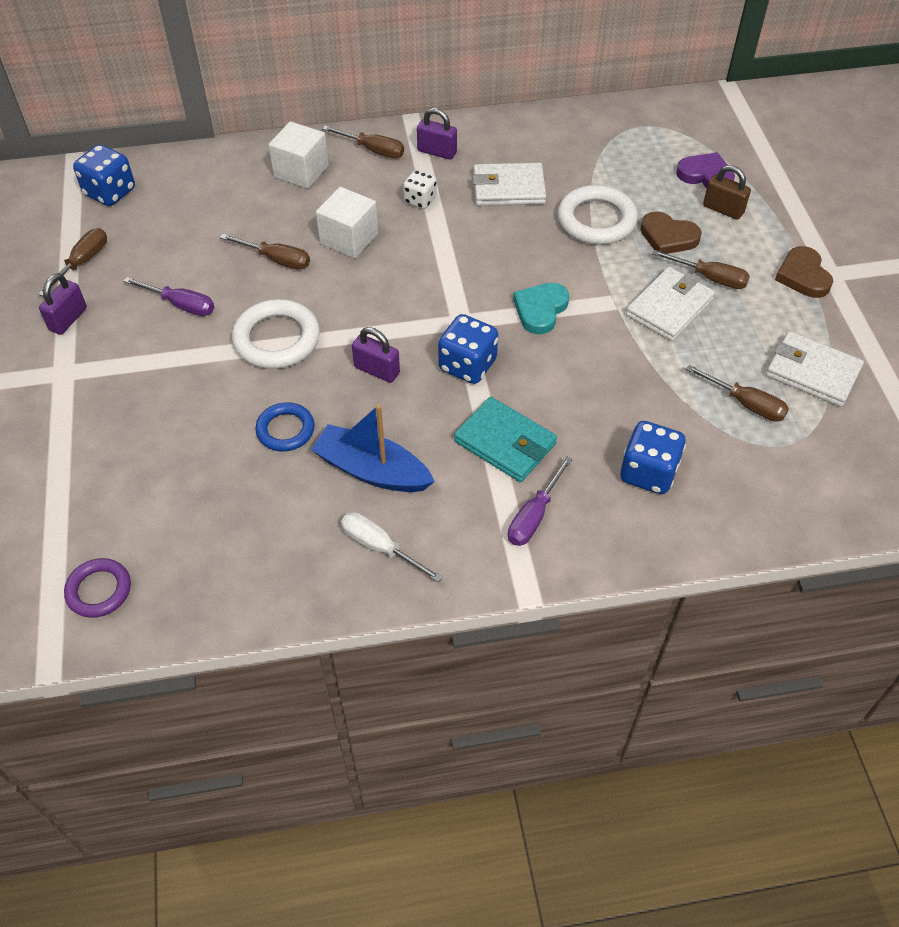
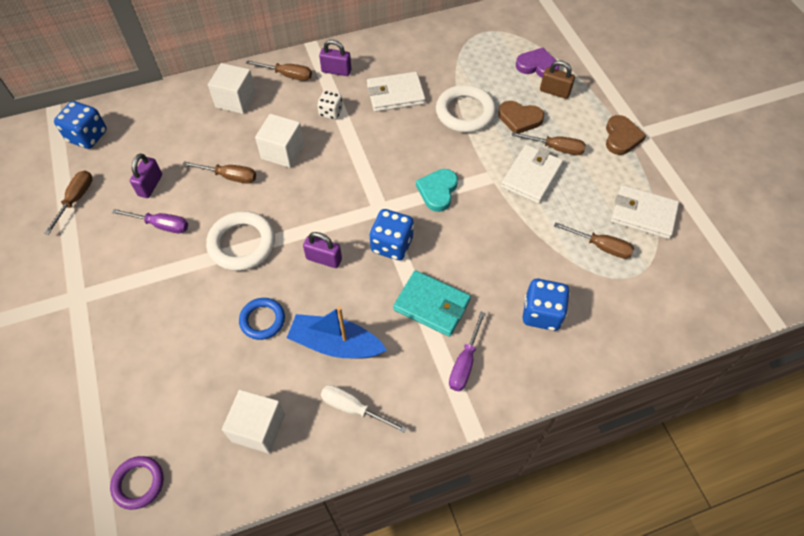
camera: 10 degrees left, 5 degrees up
purple padlock [39,273,87,335] -> purple padlock moved to [130,153,162,198]
brown heart [775,246,833,298] -> brown heart turned 150 degrees counterclockwise [606,115,646,155]
none -> white cube [222,390,285,453]

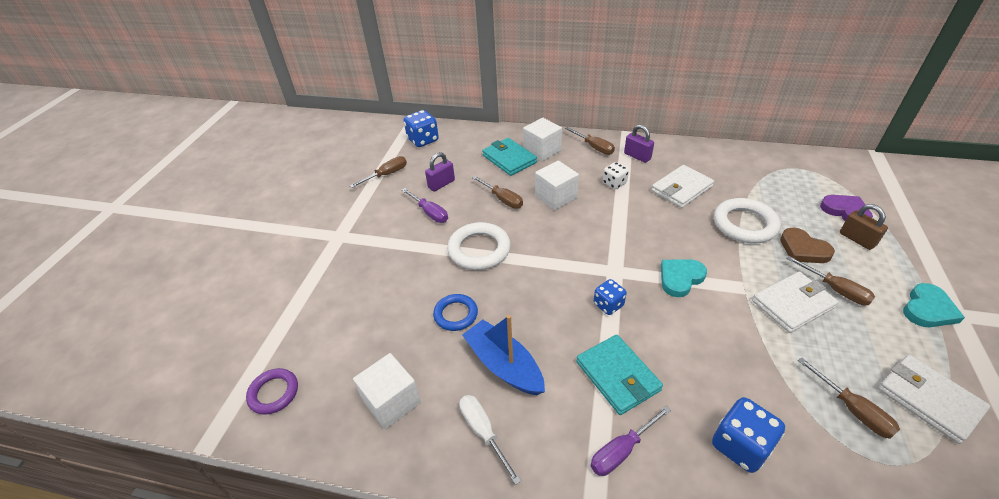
camera: 35 degrees right, 15 degrees down
purple padlock [303,232,342,268] -> none
white wallet [367,72,426,112] -> white wallet turned 60 degrees counterclockwise [651,165,714,208]
blue dice [369,209,414,260] -> blue dice [594,279,627,315], size x0.64
brown heart [606,115,646,155] -> turquoise heart [903,283,965,327]
none -> turquoise wallet [482,138,537,176]

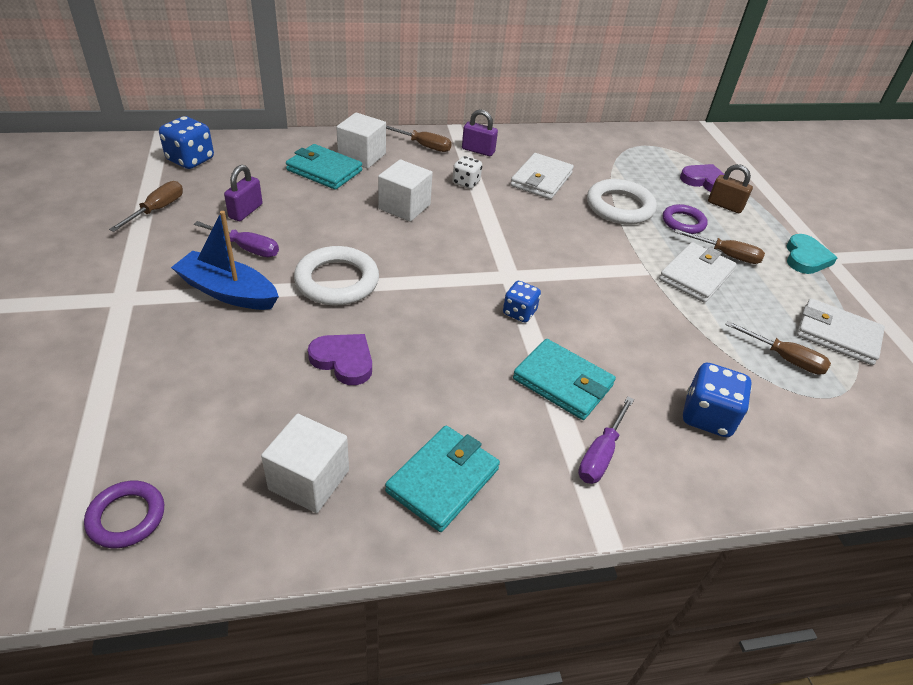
camera: 30 degrees left, 0 degrees up
blue ring [433,294,478,331] -> purple heart [308,334,372,385]
white screwdriver [459,395,521,485] -> turquoise wallet [385,425,500,532]
blue boat [462,315,545,395] -> blue boat moved to [171,211,279,310]
brown screwdriver [472,176,523,209] -> none
turquoise heart [661,259,707,297] -> none
brown heart [780,228,835,263] -> purple ring [663,204,708,234]

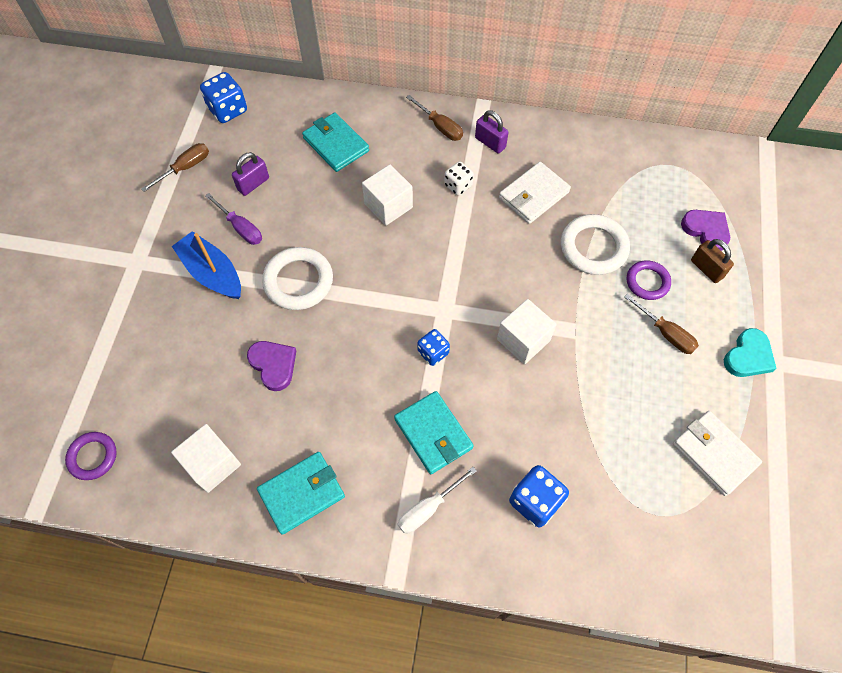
camera: 25 degrees right, 20 degrees up
white cube [336,112,386,169] -> white cube moved to [497,299,557,364]
purple screwdriver [578,396,634,484] -> white screwdriver [398,467,477,534]
white wallet [659,242,737,303] -> none
brown screwdriver [725,321,831,375] -> none

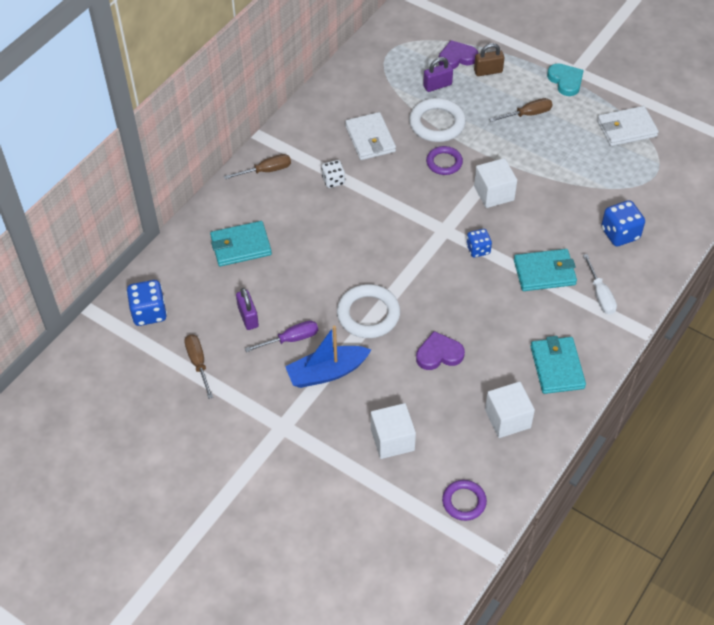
camera: 65 degrees left, 10 degrees down
white cube [362,164,413,226] -> white cube moved to [371,403,416,459]
purple padlock [475,110,508,154] -> purple padlock moved to [423,57,453,92]
purple ring [627,260,671,300] -> purple ring moved to [426,146,463,175]

